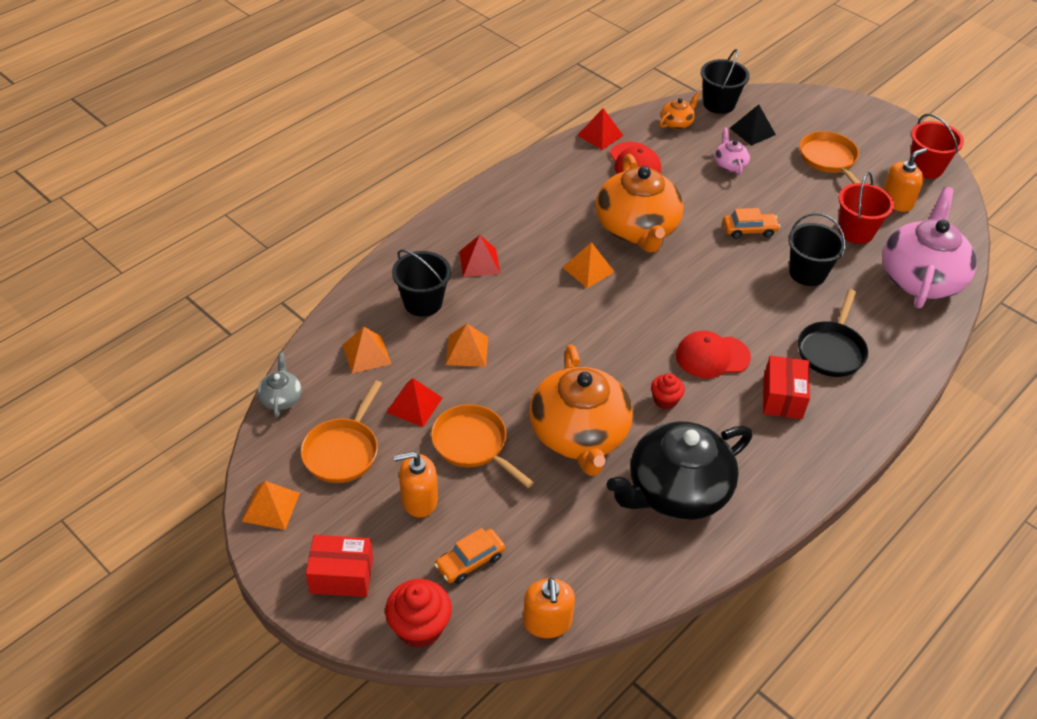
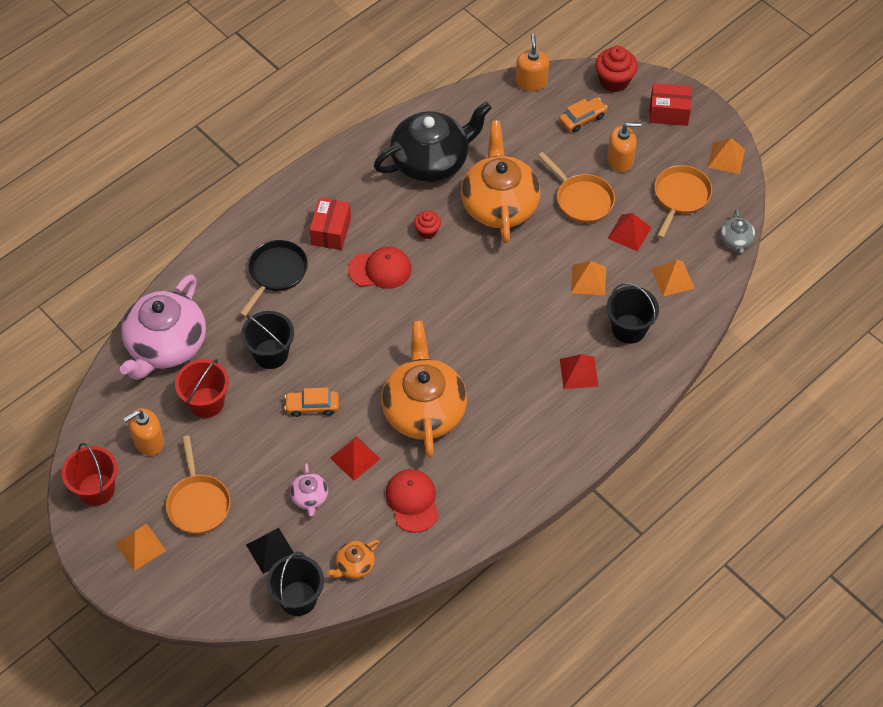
camera: 175 degrees left, 10 degrees up
orange pyramid [562,242,615,288] -> orange pyramid moved to [115,524,166,571]
red pyramid [577,108,624,150] -> red pyramid moved to [330,436,380,481]

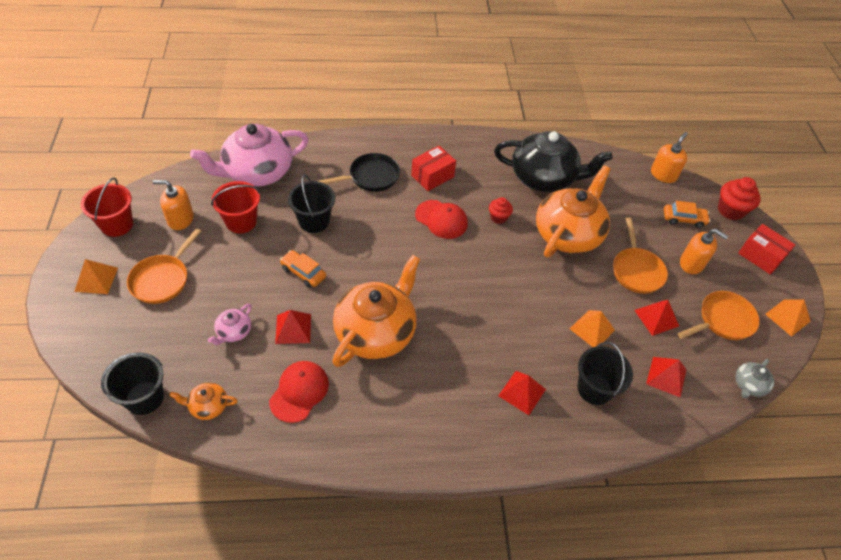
camera: 35 degrees right, 5 degrees down
black pyramid [246,528,294,574] -> none
orange pyramid [651,260,695,296] -> red pyramid [646,357,687,397]

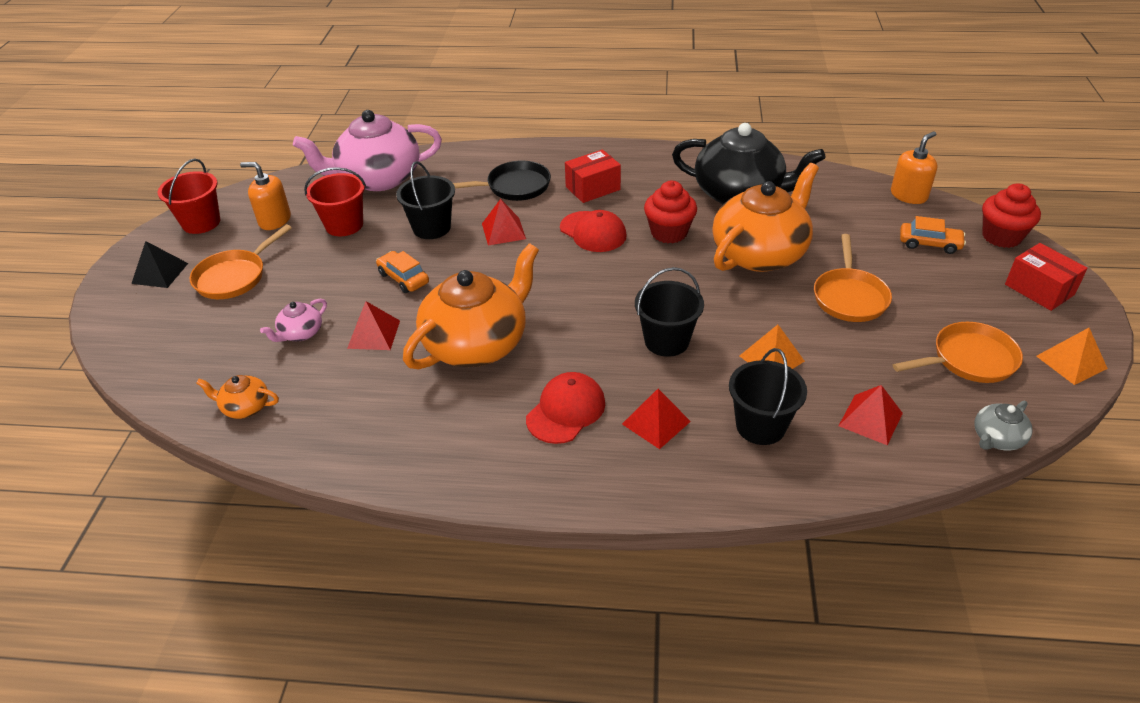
camera: 15 degrees right, 10 degrees down
orange pyramid [74,259,118,294] -> black pyramid [131,241,188,288]
black bucket [101,352,164,415] -> black bucket moved to [635,267,704,357]
red cap [269,361,329,423] -> red cap moved to [526,372,605,444]
red cupcake [489,197,513,224] -> red cupcake [644,181,697,243], size x1.65
red pyramid [634,300,679,336] -> red pyramid moved to [482,199,526,246]
orange soap dispenser [680,229,728,274] -> none

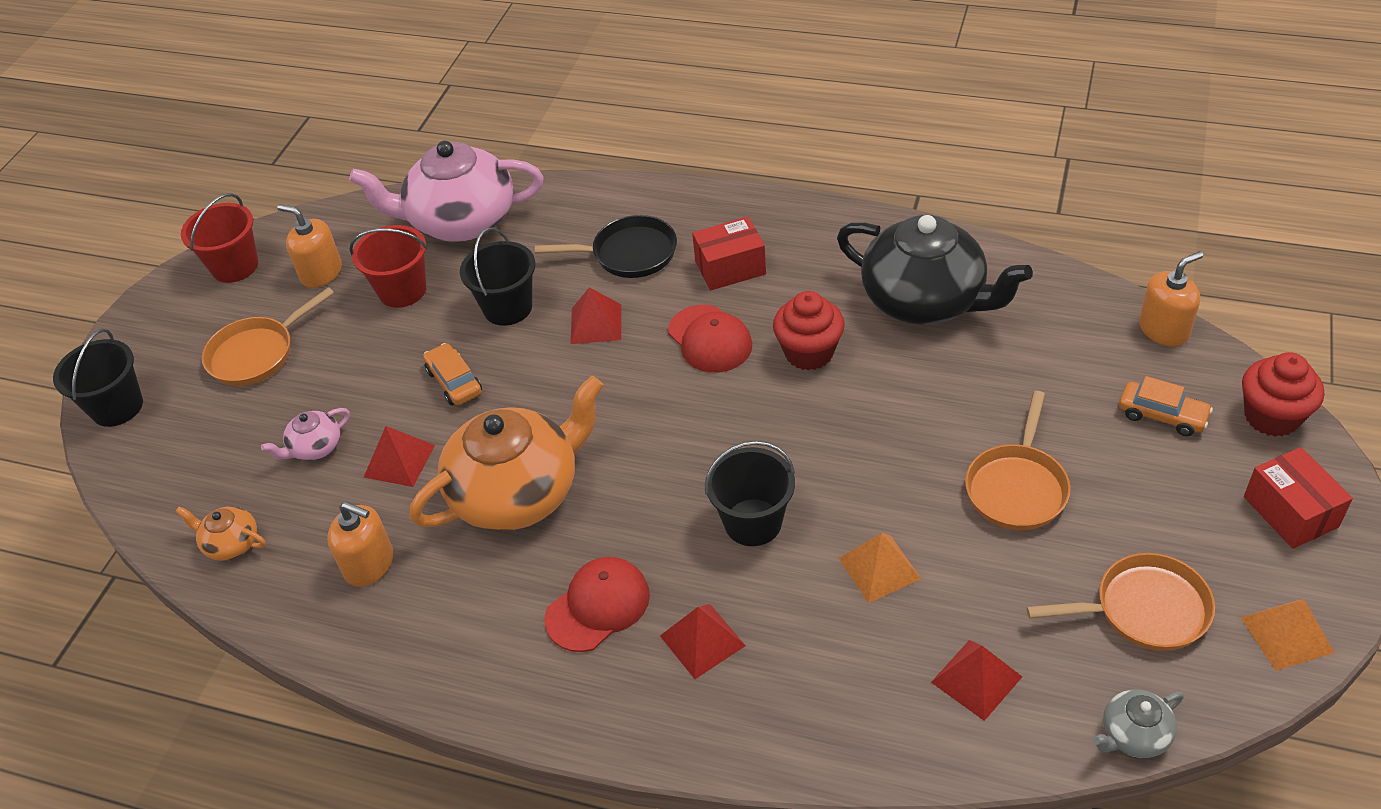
camera: 15 degrees right, 5 degrees up
black pyramid [131,241,188,288] -> none
orange teapot [712,163,819,272] -> none
black bucket [729,348,807,445] -> black bucket moved to [53,329,143,427]
none -> orange soap dispenser [327,502,393,587]

